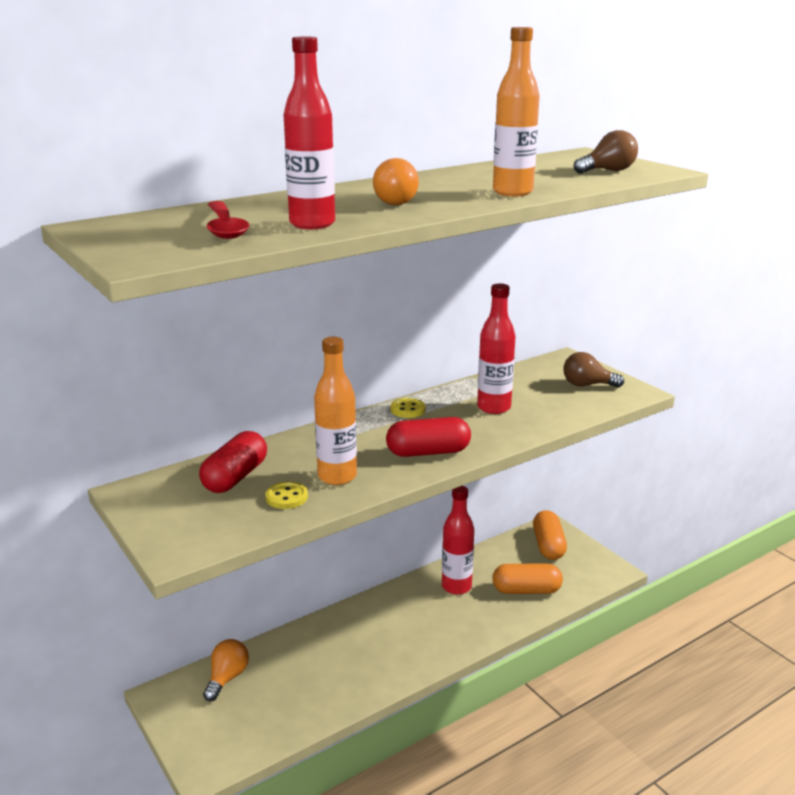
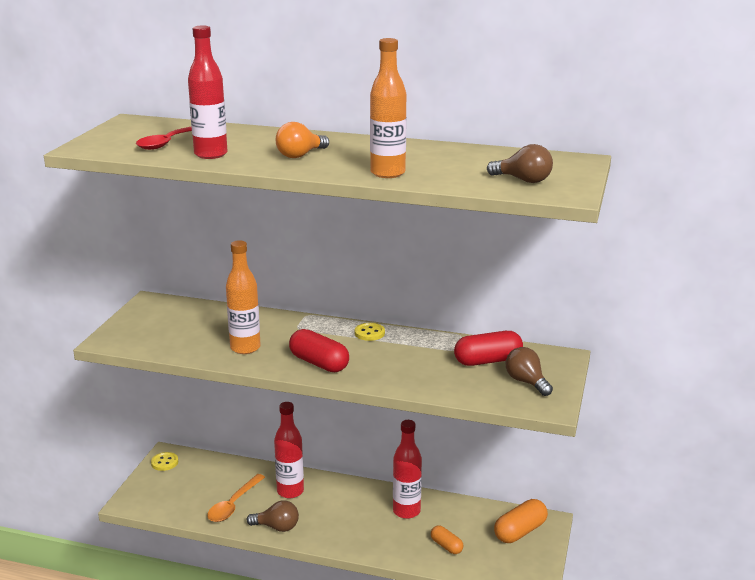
camera: 50 degrees right, 0 degrees up
red capsule [199,431,267,493] -> red capsule moved to [454,331,523,366]
orange light bulb [203,639,249,701] -> none
yellow button [265,482,308,509] -> yellow button moved to [151,452,178,471]
red bottle [477,283,515,414] -> red bottle moved to [274,402,304,498]
orange capsule [492,564,563,594] -> orange capsule [431,525,463,554], size x0.59
none -> orange spoon [207,474,265,522]
none -> brown light bulb [247,500,299,532]

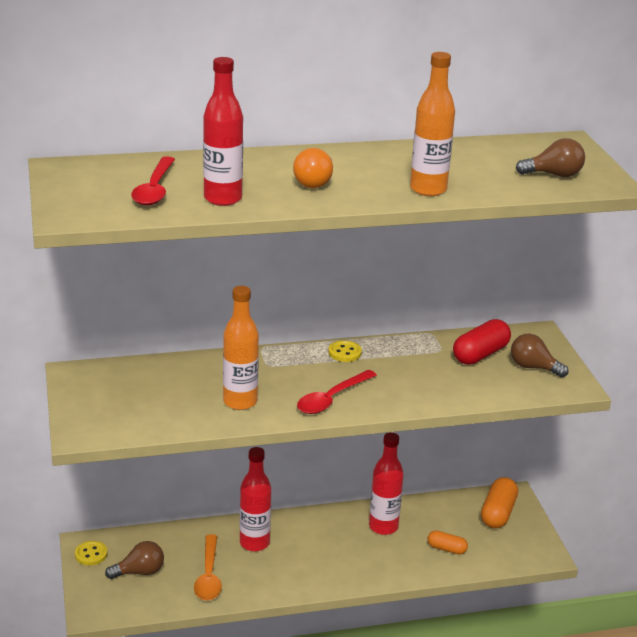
camera: 30 degrees left, 5 degrees up
brown light bulb [247,500,299,532] -> brown light bulb moved to [105,541,164,579]
red capsule [289,329,349,372] -> red spoon [297,370,377,414]

